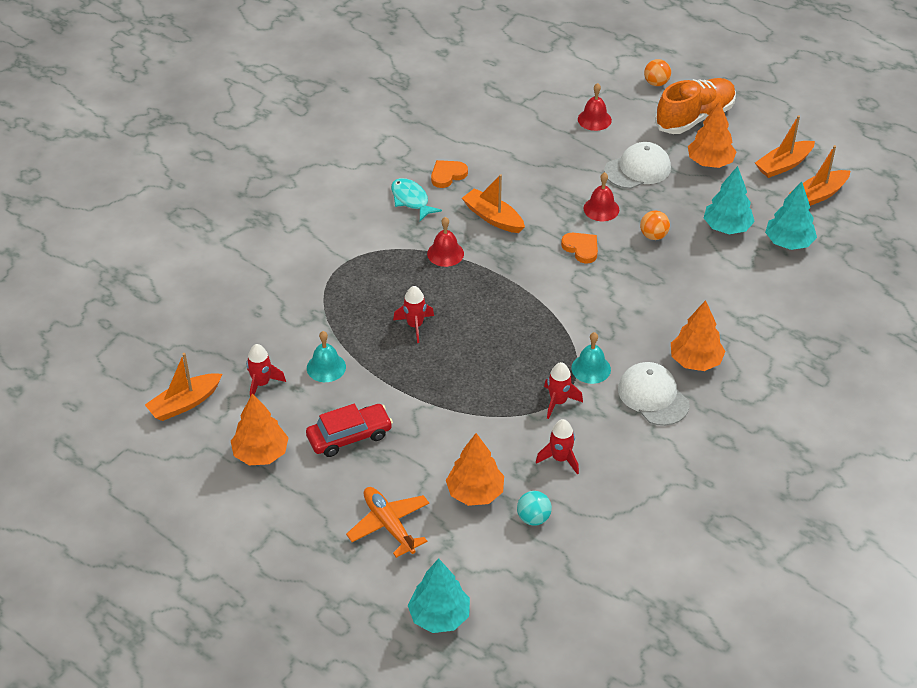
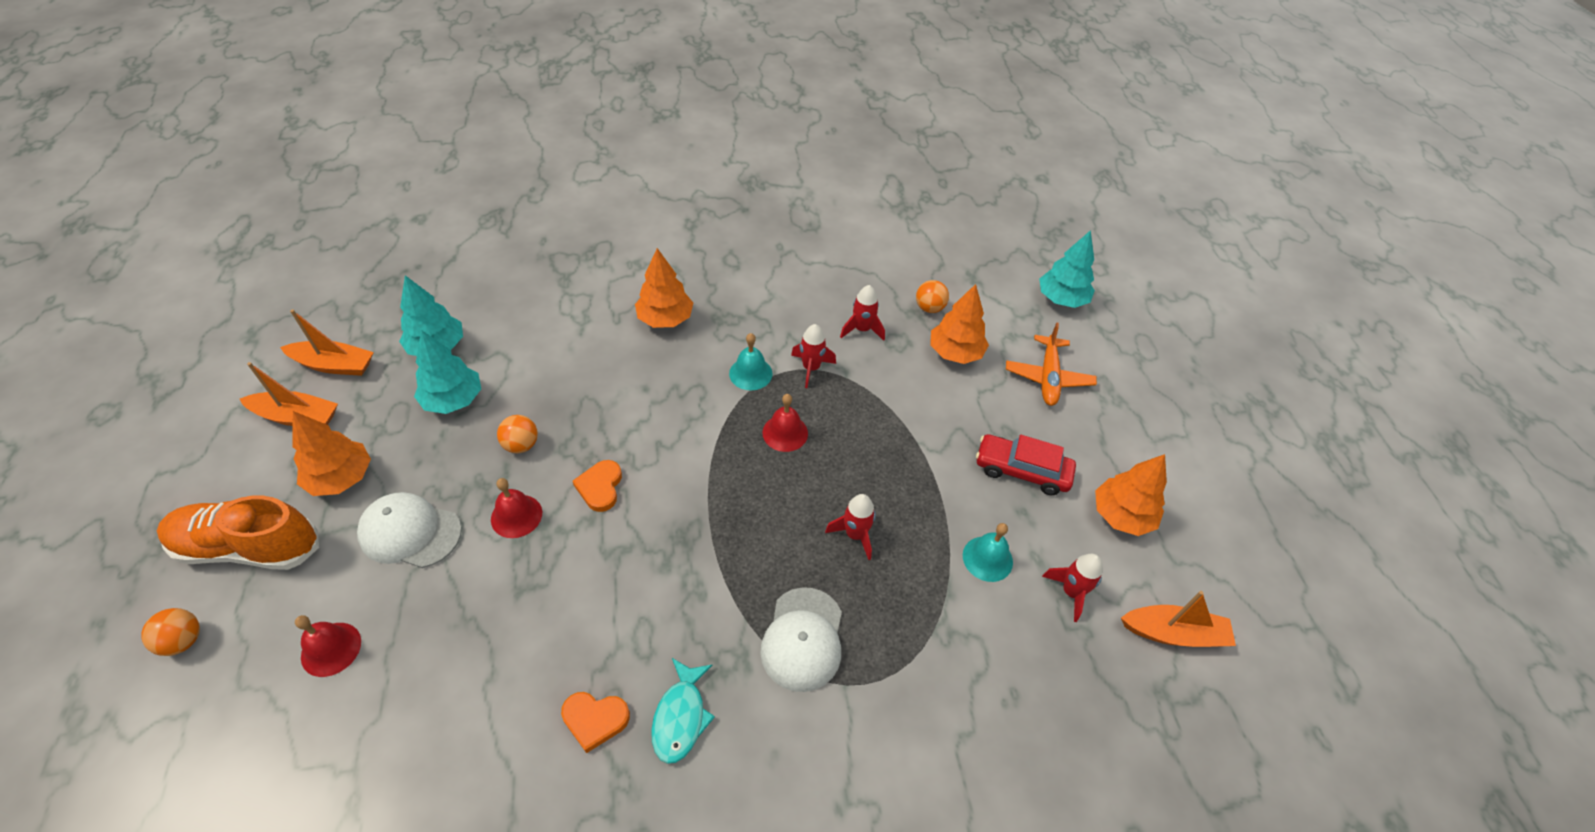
camera: 140 degrees left, 5 degrees up
red bell [427,217,464,267] -> red bell moved to [762,394,808,452]
orange boat [462,174,525,233] -> none
turquoise ball [517,491,552,526] -> orange ball [916,280,949,313]
white cap [618,362,690,426] -> white cap moved to [760,587,842,692]

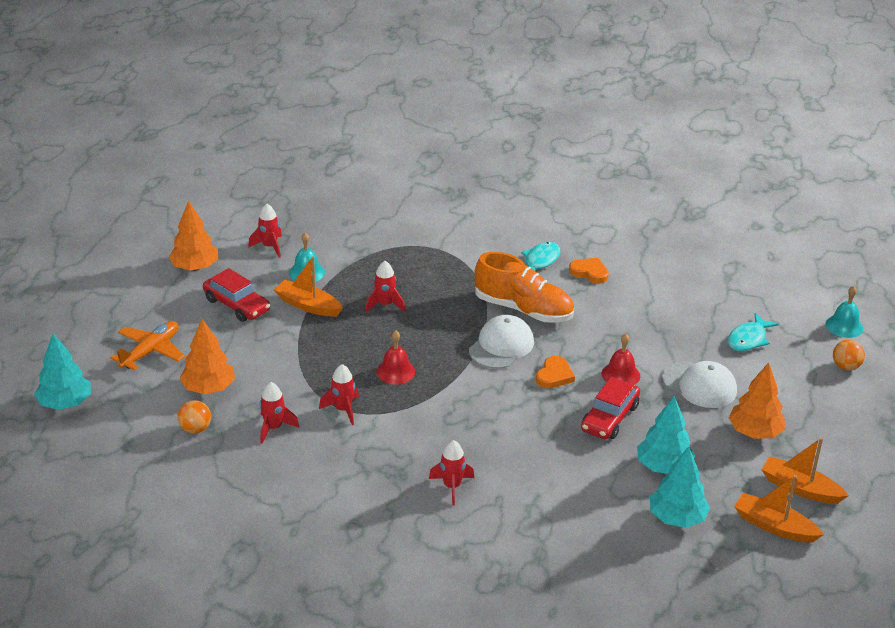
camera: 155 degrees left, 15 degrees down
orange shoe [157,496,319,570] -> orange shoe moved to [474,252,574,323]
red bell [295,615,361,677] -> turquoise fish [728,313,779,351]
orange ball [497,415,538,453] -> red car [581,377,640,439]
orange tree [635,248,693,328] -> red rocket [429,440,474,505]
turquoise bell [729,333,773,390] -> turquoise bell moved to [826,286,863,338]
white cap [760,587,842,692] -> white cap moved to [469,315,534,369]
orange boat [1121,591,1236,647] -> orange boat moved to [274,256,343,317]

